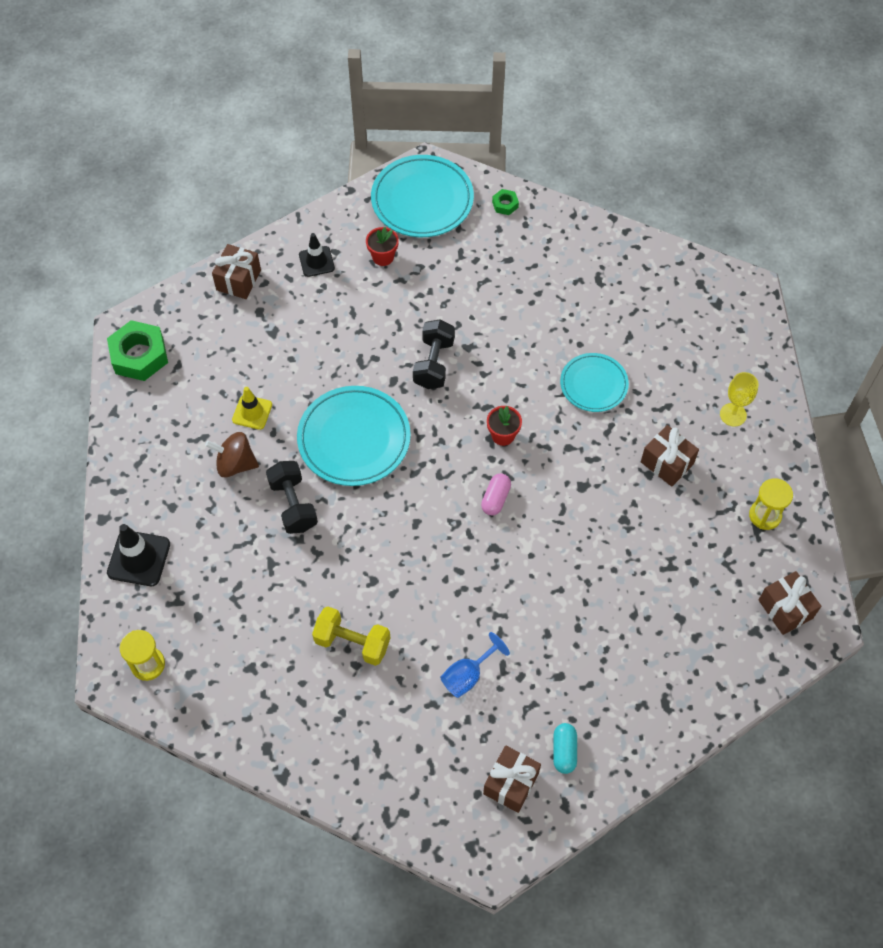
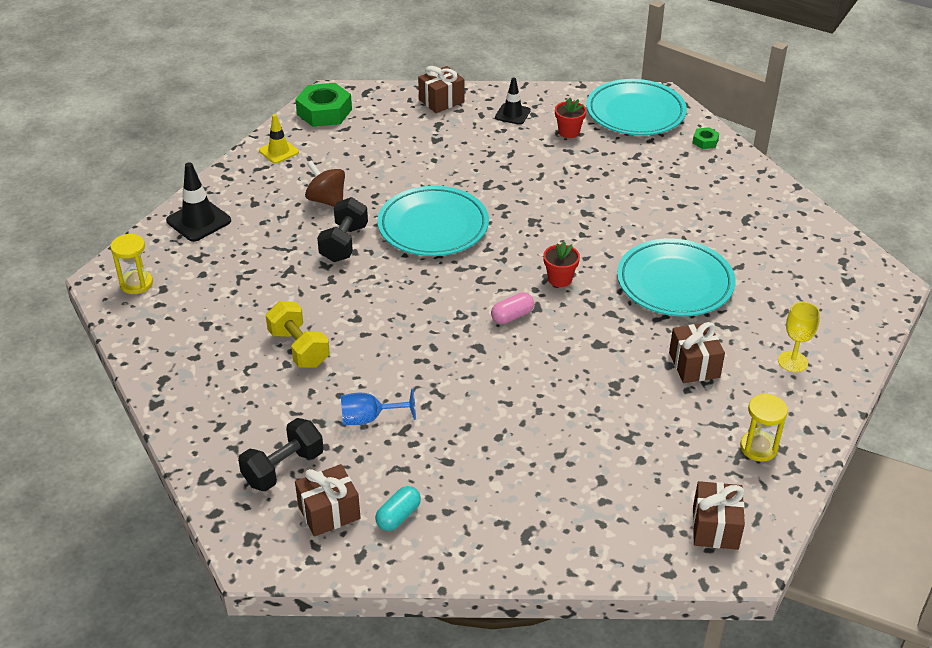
camera: 35 degrees right, 20 degrees down
yellow traffic cone [232,387,272,430] -> yellow traffic cone moved to [259,114,299,164]
black dumbbell [413,319,455,389] -> black dumbbell moved to [238,418,324,491]
turquoise plate [560,353,629,412] -> turquoise plate [617,238,735,316], size x1.62

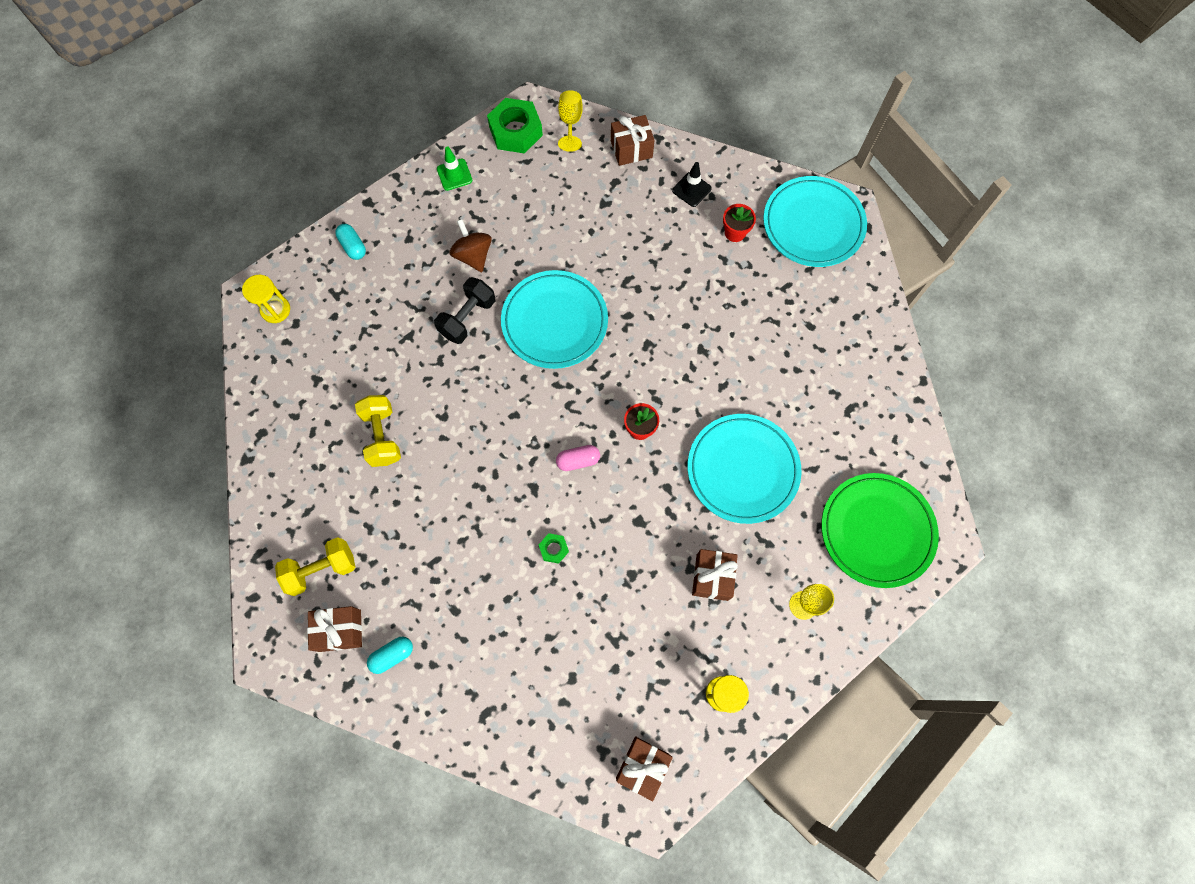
camera: 20 degrees right, 30 degrees up
black traffic cone [166,162,231,242] -> turquoise capsule [335,224,366,260]
black dumbbell [238,418,324,491] -> yellow dumbbell [275,537,355,596]
yellow traffic cone [259,114,299,164] -> green traffic cone [437,146,472,191]
blue goblet [341,389,416,425] -> none
green nut [692,127,719,149] -> green nut moved to [539,533,569,564]
none -> yellow goblet [558,90,583,152]
none -> green plate [821,473,939,588]

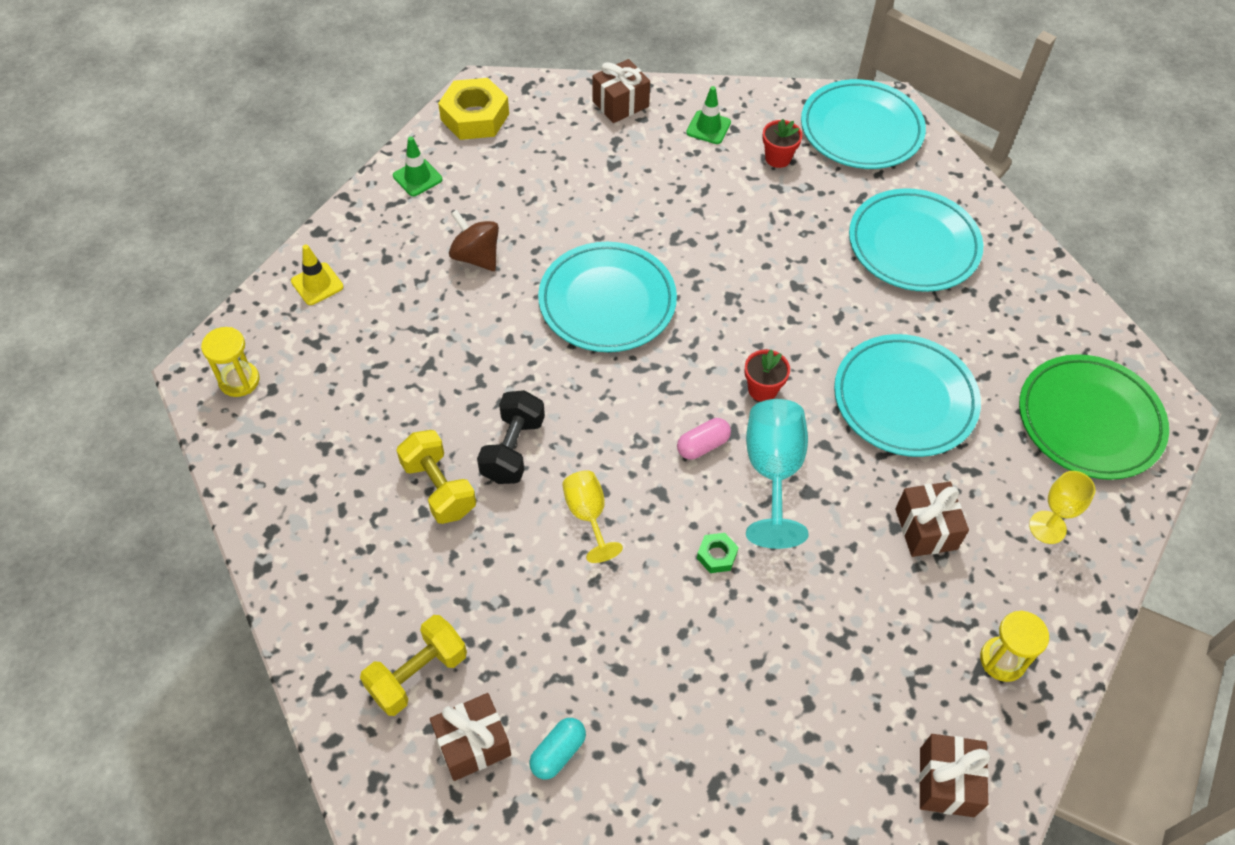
camera: 20 degrees left, 15 degrees down
turquoise capsule [335,224,366,260] -> yellow traffic cone [291,245,344,305]
black dumbbell [434,277,495,344] -> black dumbbell moved to [477,390,545,484]
green nut [487,98,543,153] -> yellow nut [438,78,509,140]
yellow goblet [558,90,583,152] -> yellow goblet moved to [562,471,623,563]
black traffic cone [672,162,712,207] -> green traffic cone [686,86,731,144]
none -> turquoise goblet [746,399,809,549]
none -> turquoise plate [849,188,983,292]

